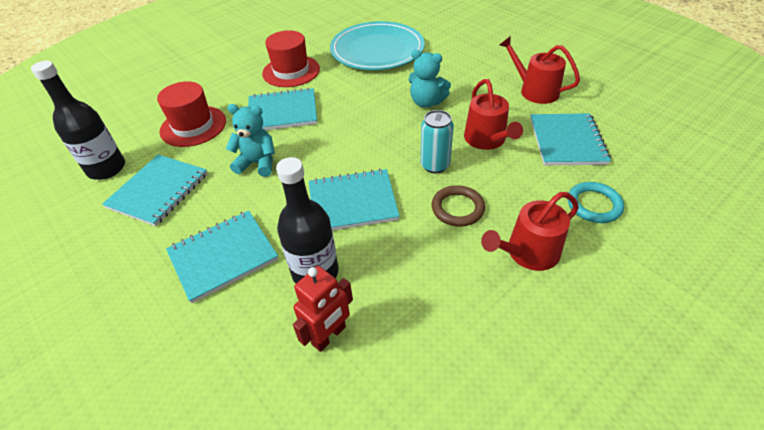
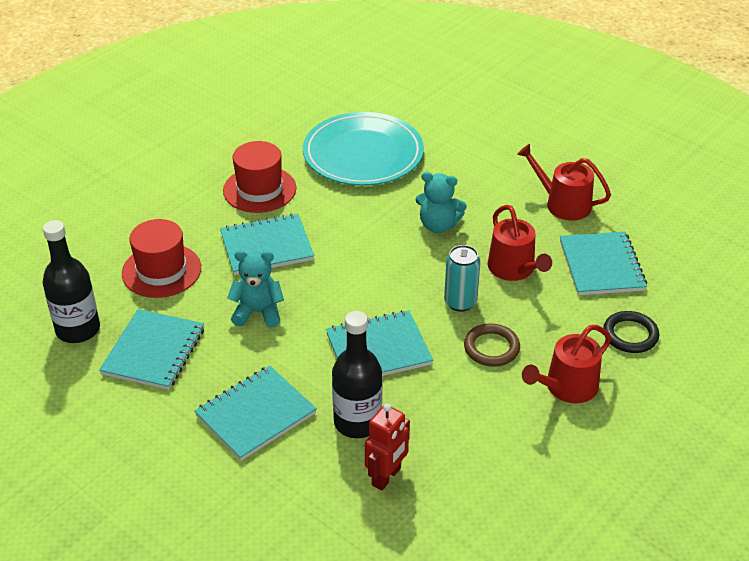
camera: 10 degrees left, 5 degrees down
turquoise ring [568,182,624,223] -> black ring [603,311,659,353]

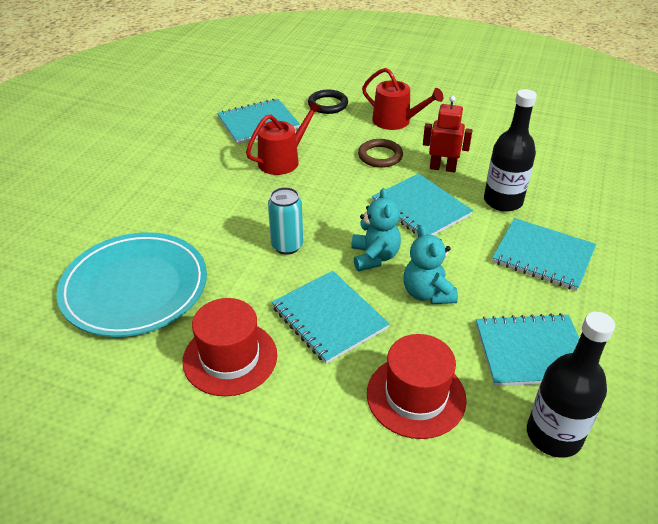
camera: 110 degrees left, 0 degrees up
red robot [365,403,410,491] -> red robot moved to [423,96,473,173]
turquoise teddy bear [415,172,467,233] -> turquoise teddy bear moved to [351,188,401,271]
turquoise can [444,245,480,312] -> turquoise can moved to [268,187,303,255]
red watering can [517,144,611,221] -> none

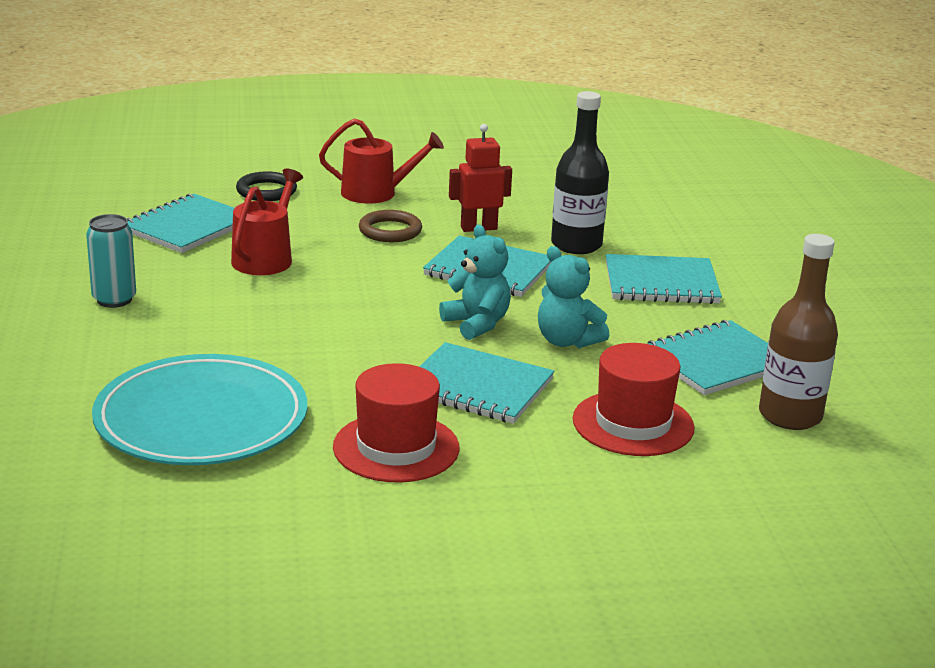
camera: 30 degrees left, 15 degrees down
turquoise can [268,187,303,255] -> turquoise can moved to [86,214,136,308]
black bottle [527,312,615,458] -> brown bottle [759,234,838,430]

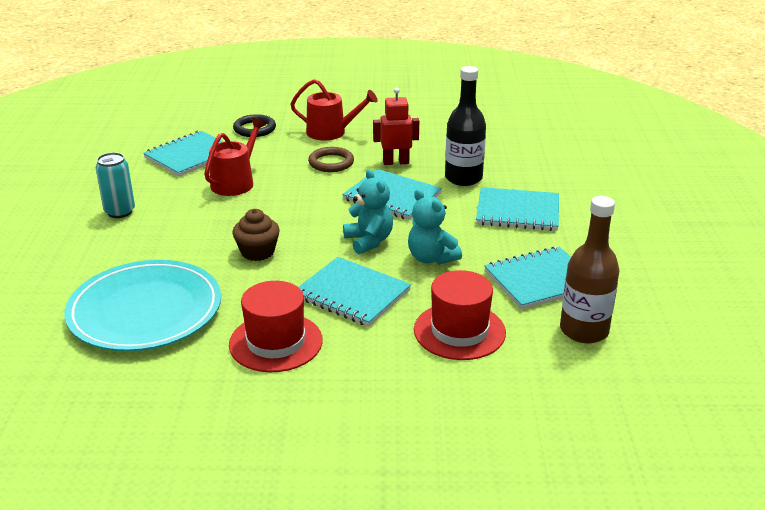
camera: 10 degrees right, 5 degrees up
none -> brown cupcake [233,209,279,261]

